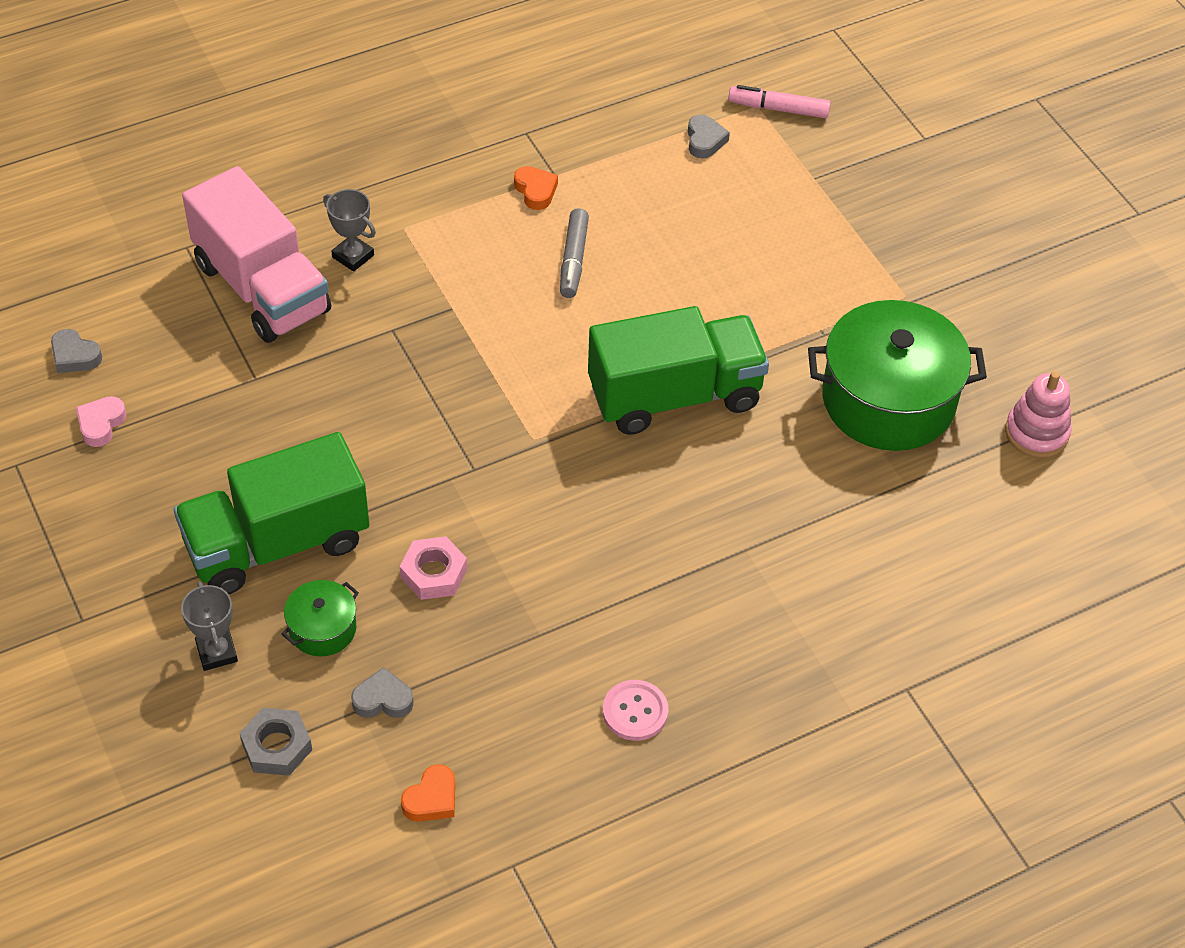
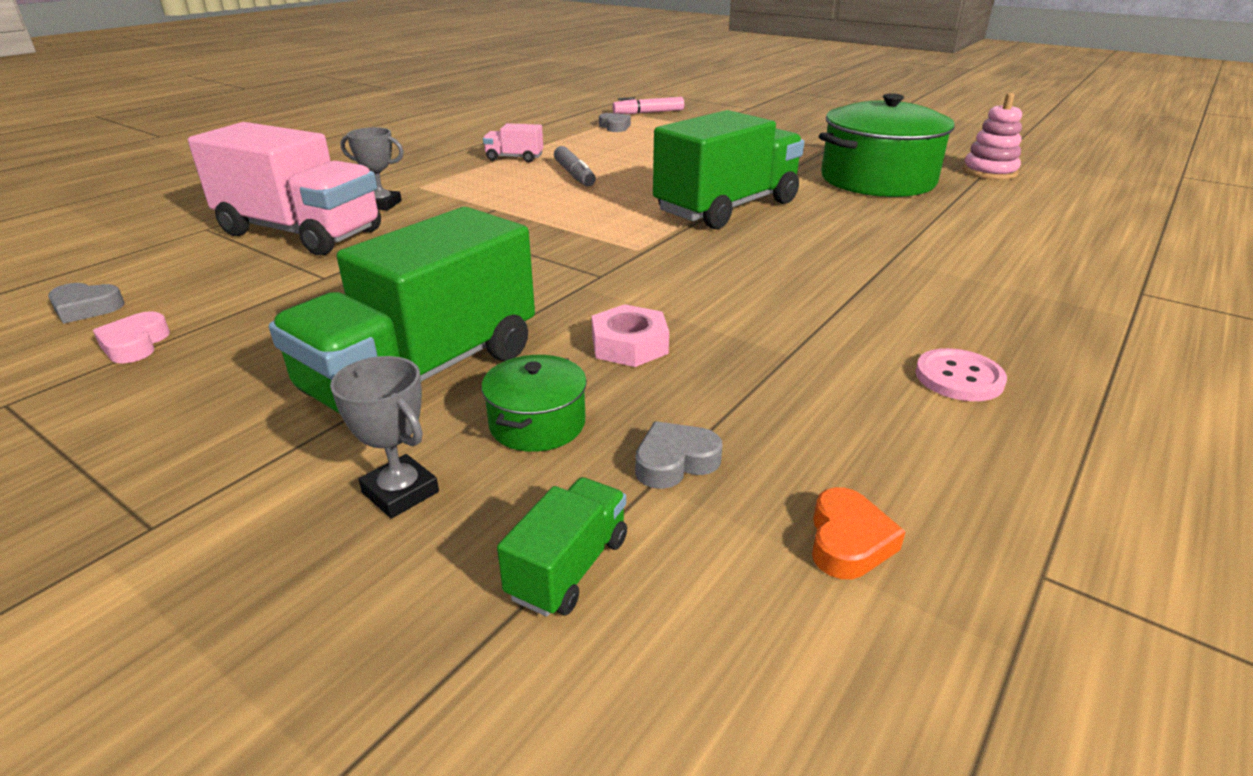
camera: 25 degrees left, 20 degrees down
grey nut [240,708,312,776] -> green truck [497,477,627,617]
orange heart [514,166,558,210] -> pink truck [483,123,543,162]

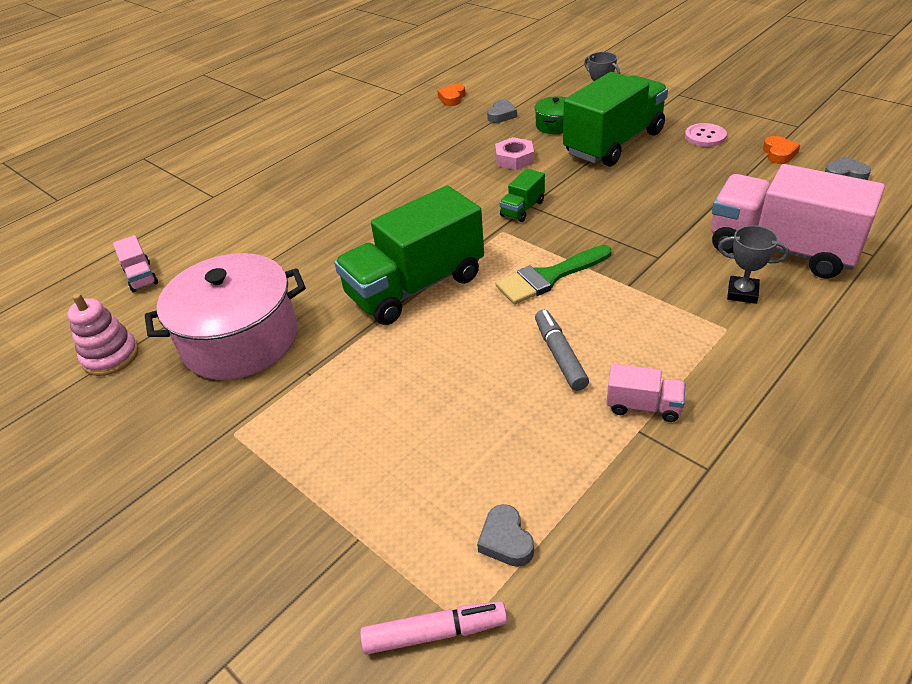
camera: 170 degrees left, 10 degrees up
pink heart [93,311,170,364] -> orange heart [763,136,800,164]
green truck [497,477,627,617] -> green truck moved to [499,169,545,222]
grey heart [635,421,722,489] -> grey heart turned 45 degrees counterclockwise [487,99,517,123]
green pot [819,94,955,197] -> pink pot [145,253,306,380]
pink button [915,348,1007,401] -> pink button moved to [685,123,727,147]
none -> pink truck [113,235,158,292]
none -> green brush [495,245,612,304]

